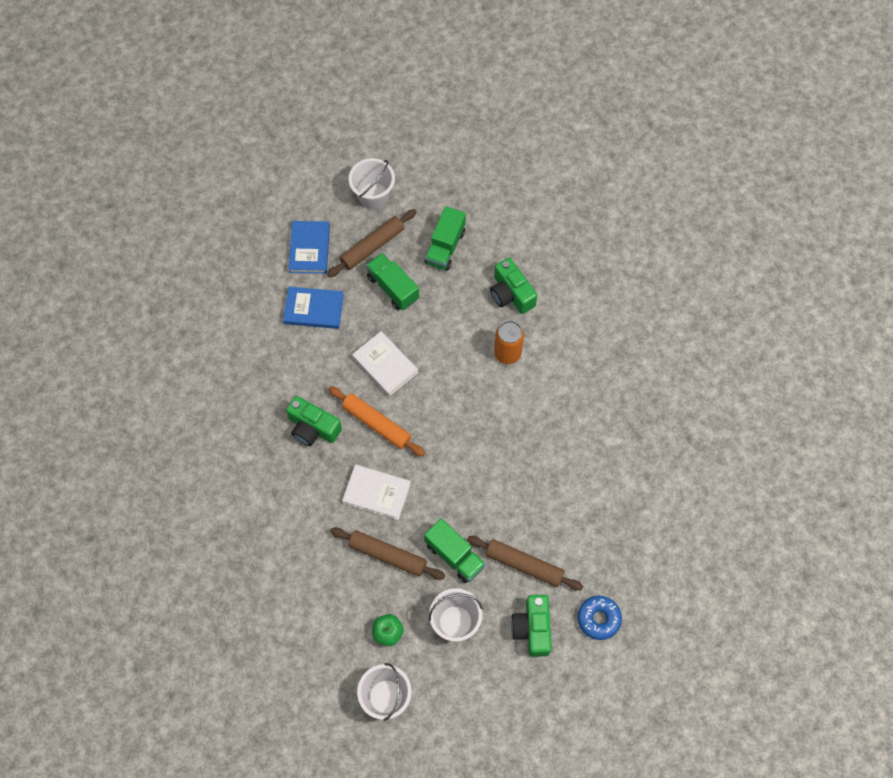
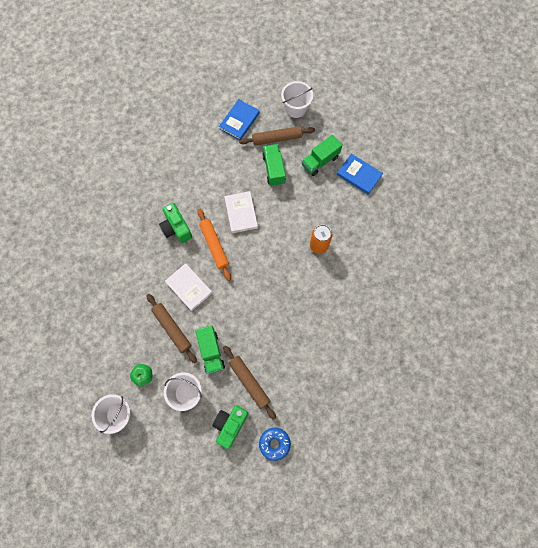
camera: 30 degrees right, 5 degrees up
blue book [283,287,344,329] -> blue book moved to [337,154,383,195]
green camera [490,258,538,314] -> none

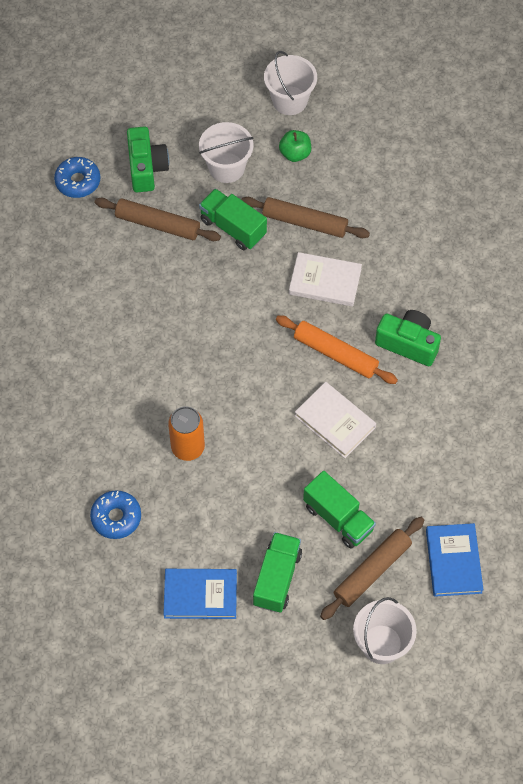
camera: 145 degrees right, 10 degrees down
none -> blue donut [90,490,141,539]

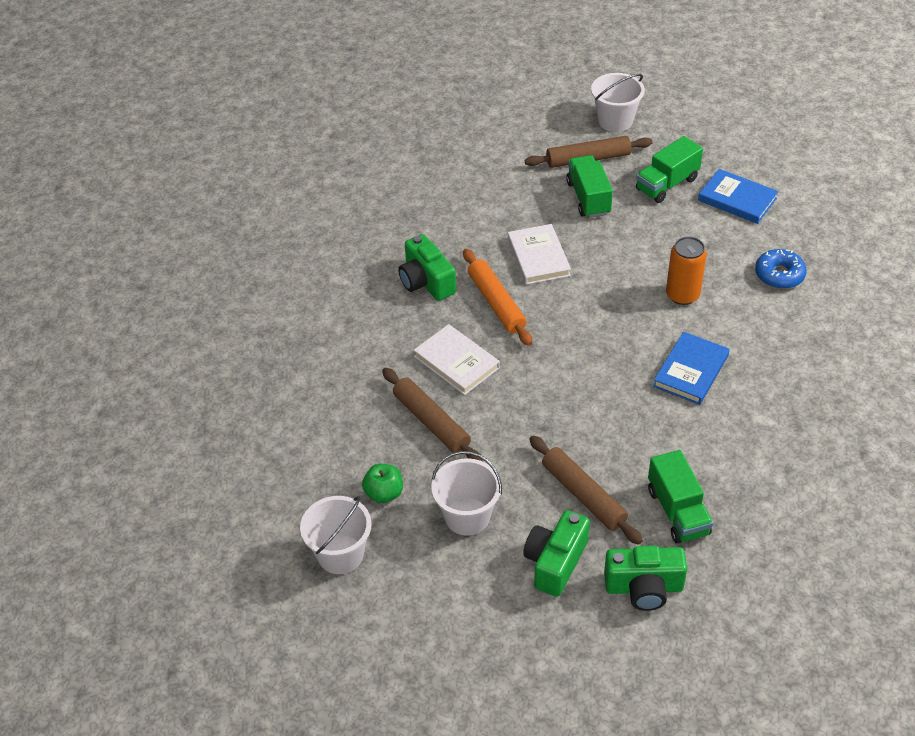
camera: 145 degrees left, 15 degrees down
blue donut [54,157,100,198] -> green camera [604,546,687,611]
green truck [199,189,267,250] -> green truck moved to [648,450,713,544]
blue book [426,523,484,597] -> blue book moved to [653,332,730,405]

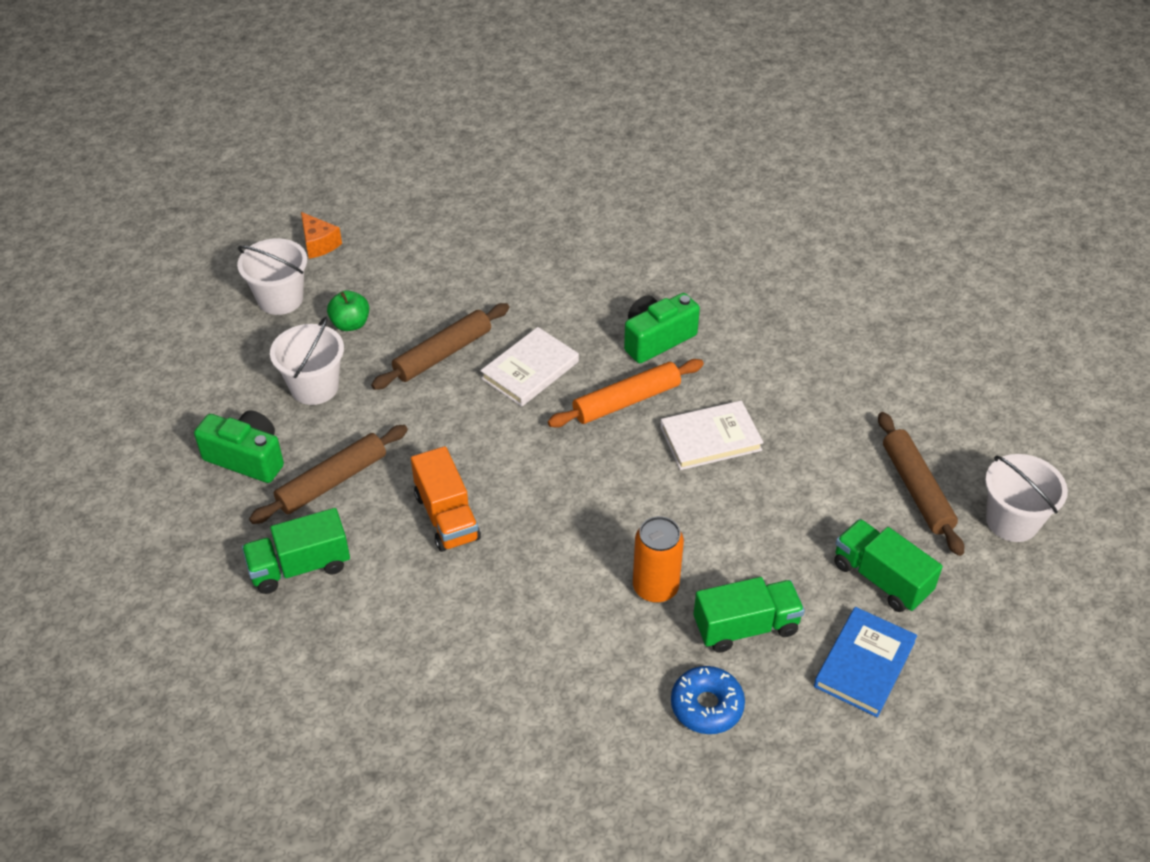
camera: 85 degrees right, 0 degrees up
green truck [566,155,613,218] -> green truck moved to [693,577,805,653]
green camera [604,546,687,611] -> none
blue book [653,332,730,405] -> none
none -> orange cheese [301,212,342,259]
none -> orange truck [411,446,481,552]

